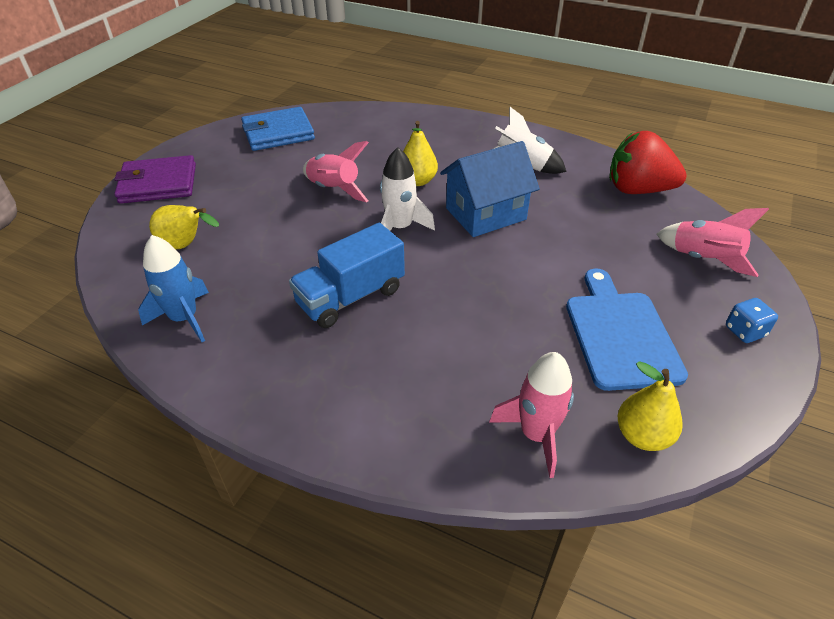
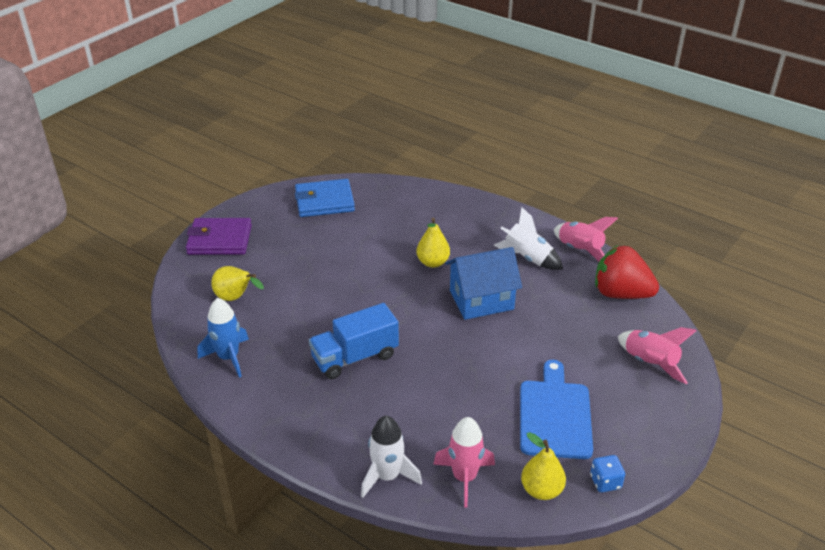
camera: 10 degrees right, 5 degrees down
pink rocket [303,141,369,202] -> pink rocket moved to [554,217,618,261]
white rocket [380,147,435,231] -> white rocket moved to [361,416,422,498]
blue dice [726,298,778,343] -> blue dice moved to [590,455,625,492]

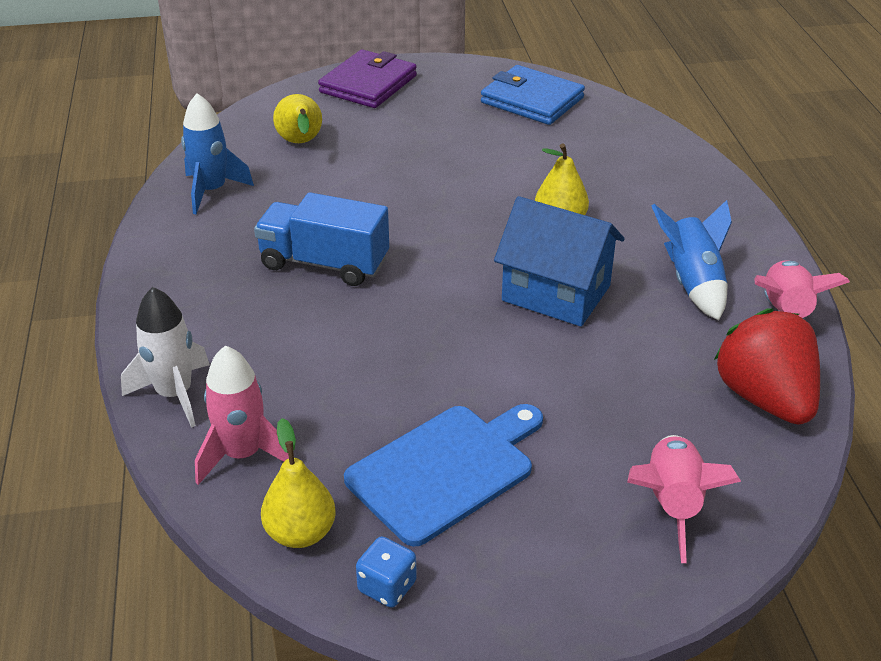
camera: 45 degrees right, 0 degrees up
purple wallet [186,218,252,255] -> purple wallet turned 75 degrees clockwise [318,49,417,108]
white rocket [494,207,563,270] -> blue rocket [652,200,732,320]

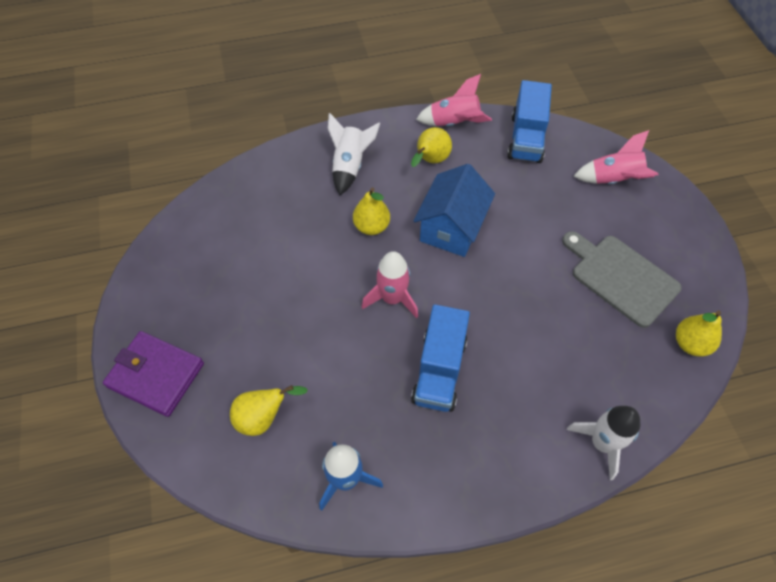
camera: 95 degrees left, 20 degrees up
pink rocket [195,346,289,485] -> pink rocket moved to [362,251,418,318]
blue cutting board [344,404,543,547] -> grey cutting board [562,231,682,328]
blue dice [356,536,417,608] -> none
blue wallet [481,65,585,125] -> none
blue rocket [652,200,732,320] -> yellow pear [411,127,452,167]
red strawberry [714,309,820,425] -> blue truck [507,80,552,163]
none -> white rocket [328,113,380,195]

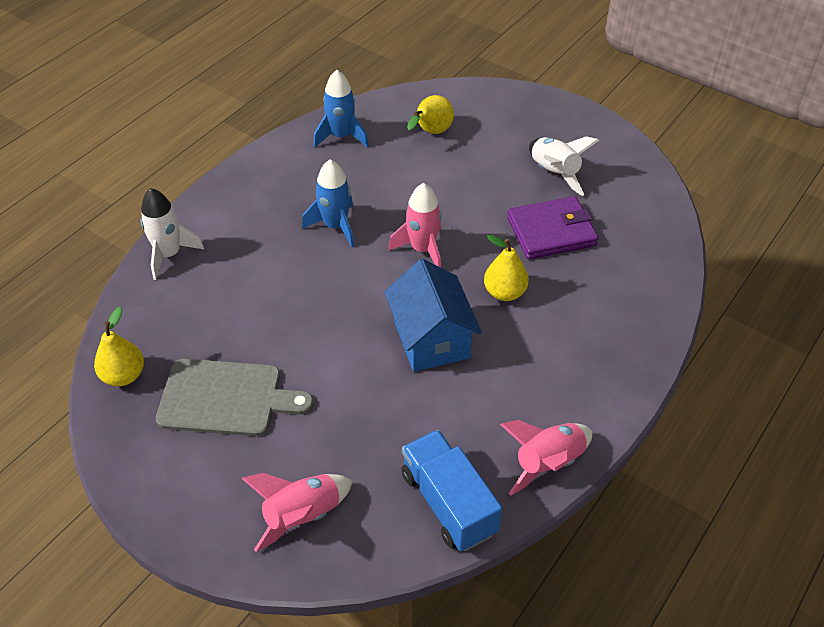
camera: 140 degrees right, 10 degrees down
purple wallet [103,331,204,417] -> purple wallet moved to [507,196,599,259]
white rocket [328,113,380,195] -> white rocket moved to [529,136,599,196]
yellow pear [411,127,452,167] -> none
blue truck [411,304,470,412] -> blue rocket [302,160,354,247]

